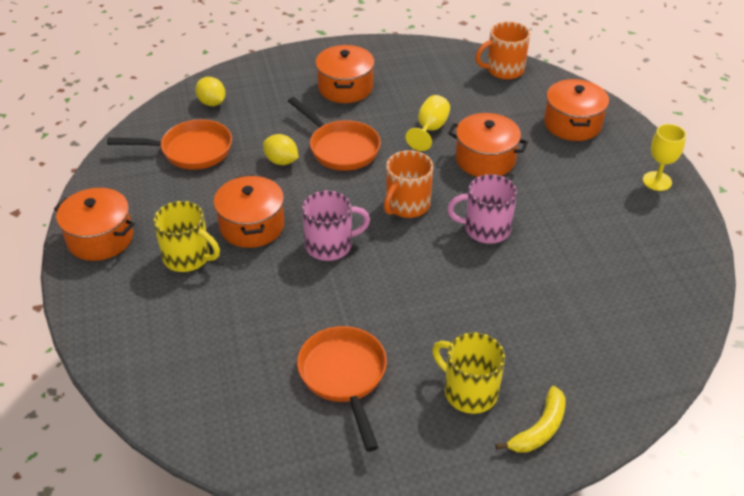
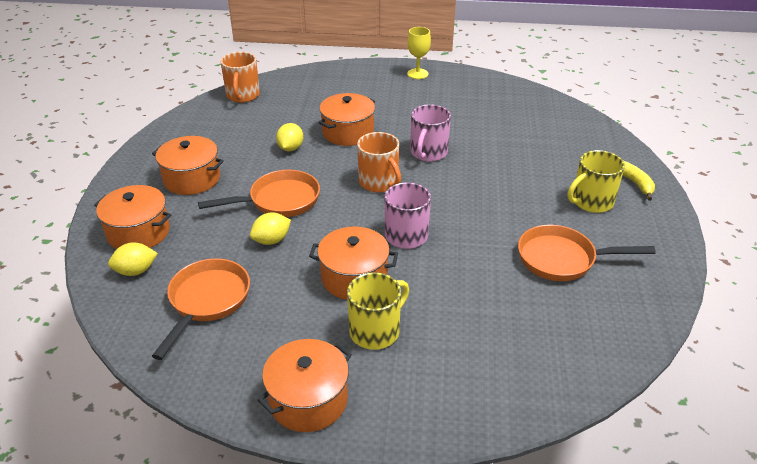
camera: 70 degrees left, 5 degrees down
yellow goblet [405,95,450,151] -> yellow lemon [276,123,303,151]
orange pot [544,79,609,141] -> orange pot moved to [94,185,171,249]

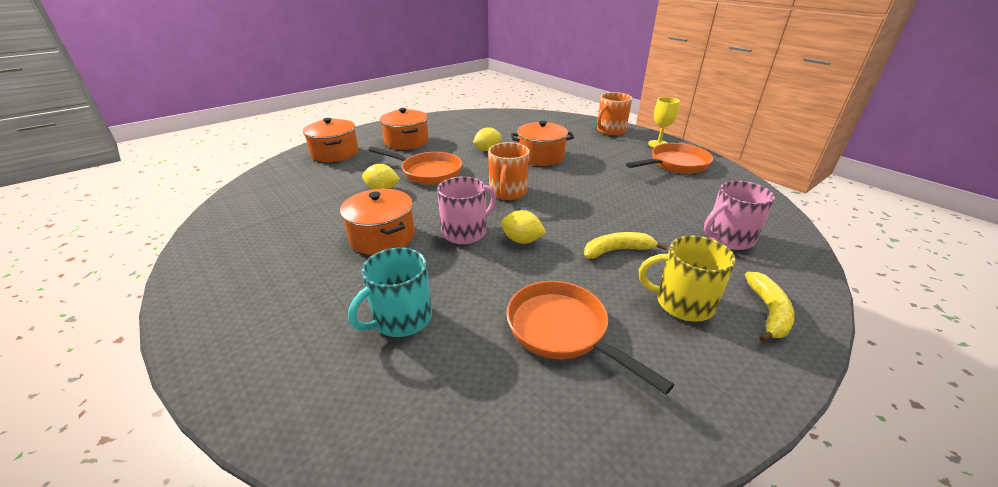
camera: 45 degrees right, 5 degrees down
yellow lemon [108,243,158,276] -> yellow lemon moved to [501,210,546,244]
orange pan [152,258,250,360] -> orange pan moved to [626,143,713,174]
orange mug [221,52,260,103] -> orange mug moved to [597,92,632,135]
orange pot [258,339,352,432] -> none
yellow mug [347,272,409,350] -> none
pink mug [410,104,451,162] -> pink mug moved to [704,181,775,250]
none -> turquoise mug [348,247,432,337]
none -> yellow banana [584,232,668,259]

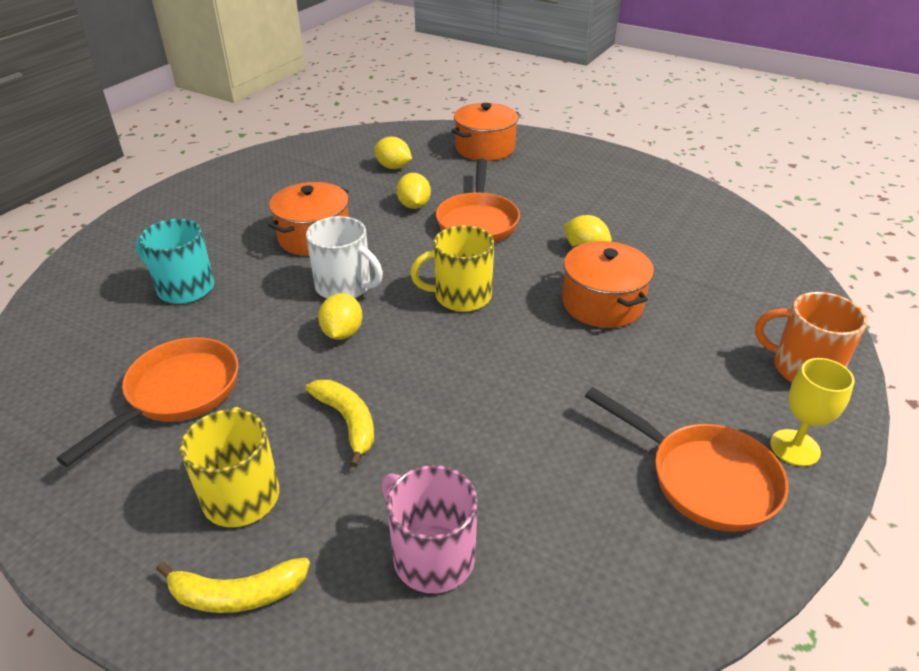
camera: 70 degrees right, 5 degrees up
orange pot [380,108,429,150] -> none
pink mug [437,176,497,244] -> white mug [306,216,383,299]
orange mug [488,142,530,200] -> yellow mug [410,225,494,312]
none -> yellow lemon [374,137,412,169]

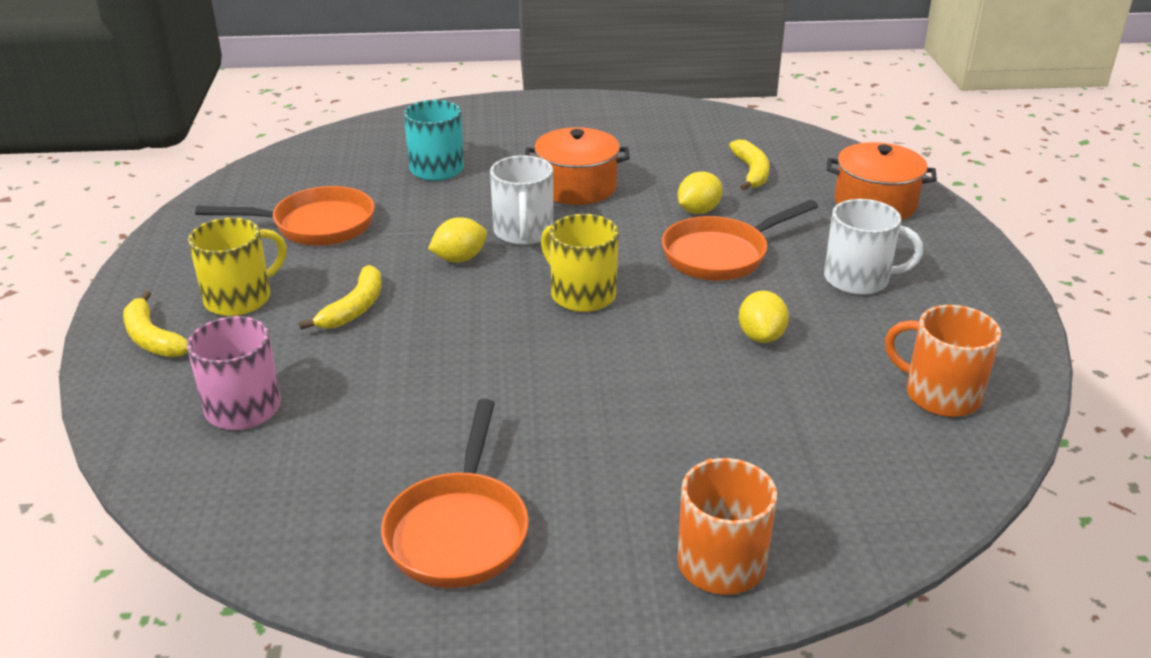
camera: 55 degrees right, 5 degrees down
yellow lemon [374,137,412,169] -> yellow banana [729,139,770,191]
orange pot [562,241,654,328] -> none
yellow goblet [770,358,855,466] -> none
none -> white mug [824,199,923,295]
none -> orange mug [885,305,1001,417]

